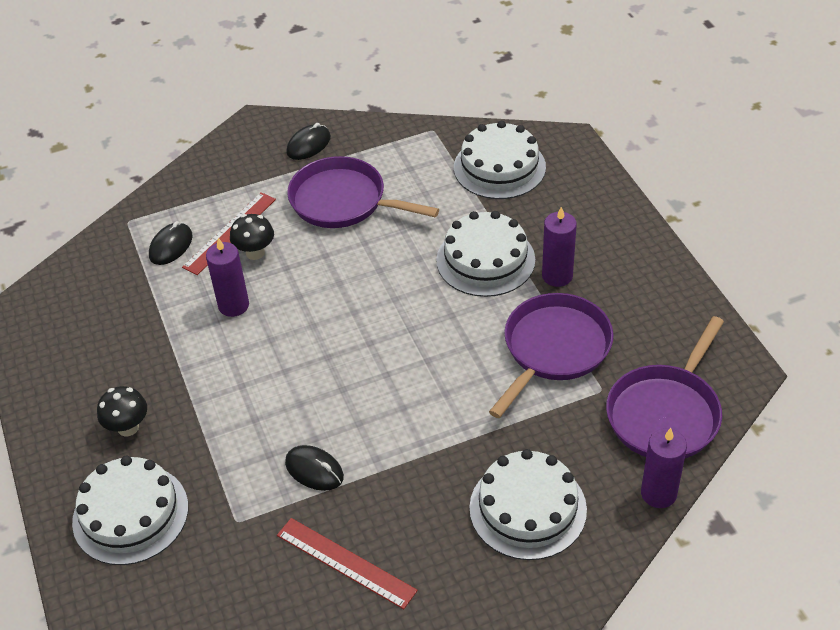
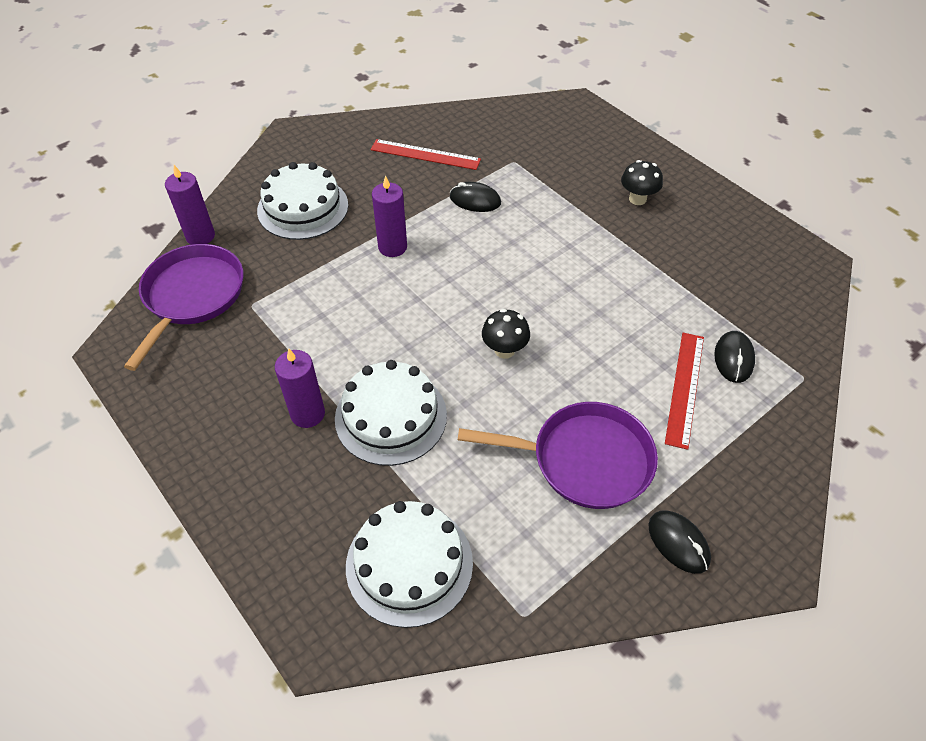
camera: 160 degrees right, 5 degrees up
white cake [72,456,188,565] -> none
purple candle [206,238,249,317] -> purple candle moved to [372,175,407,257]
black mushroom [230,214,274,260] -> black mushroom moved to [482,309,530,359]
black mouse [286,123,331,160] -> black mouse turned 60 degrees counterclockwise [648,511,711,574]
purple pan [489,293,613,418] -> none

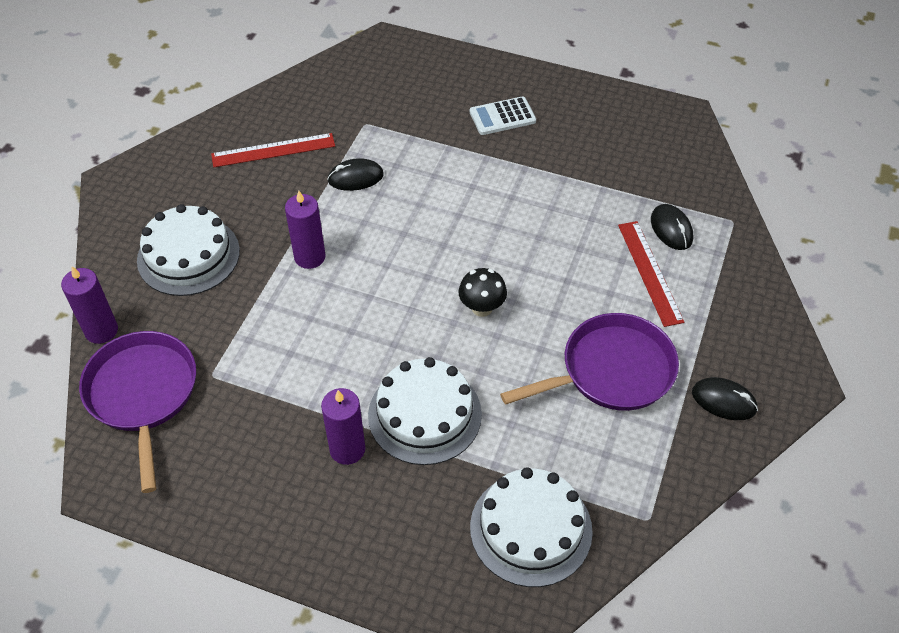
camera: 30 degrees left, 0 degrees up
black mushroom [621,160,663,205] -> white calculator [470,96,536,135]

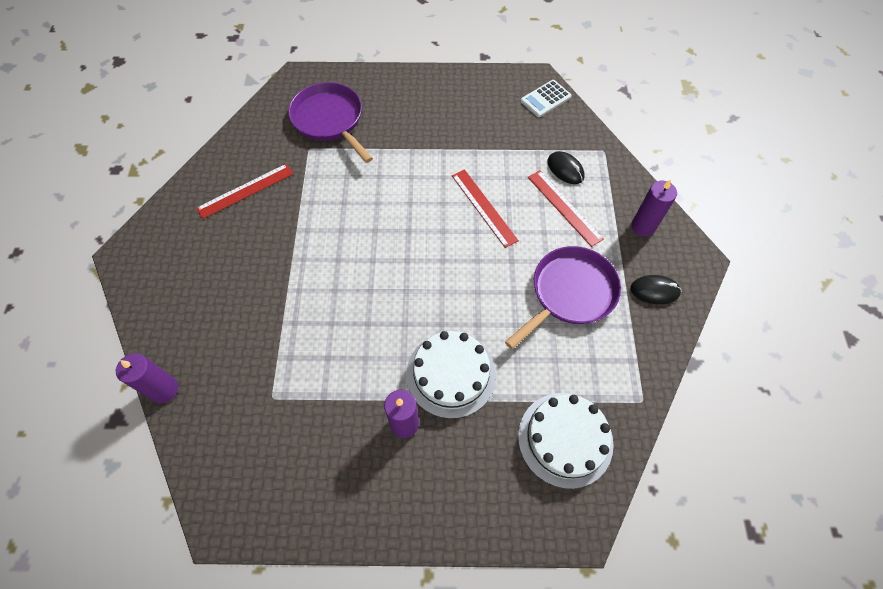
camera: 20 degrees left, 10 degrees up
purple pan [79,331,196,493] -> purple pan moved to [288,82,373,163]
white cake [137,204,240,296] -> none
purple candle [285,191,326,269] -> purple candle moved to [631,180,677,236]
black mouse [327,158,384,191] -> none
black mushroom [458,268,507,317] -> none
white calculator [470,96,536,135] -> white calculator moved to [521,80,572,117]
none -> red ruler [452,169,519,248]

